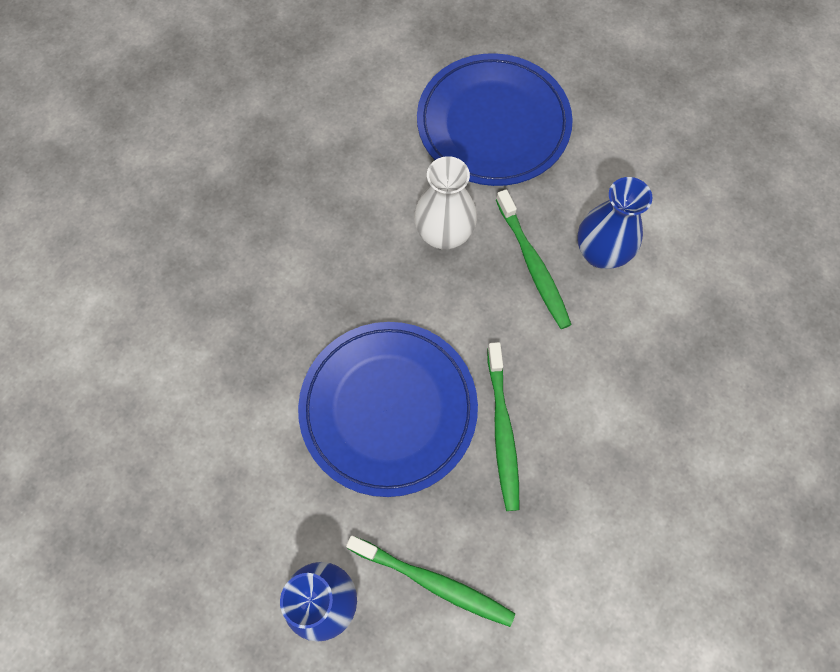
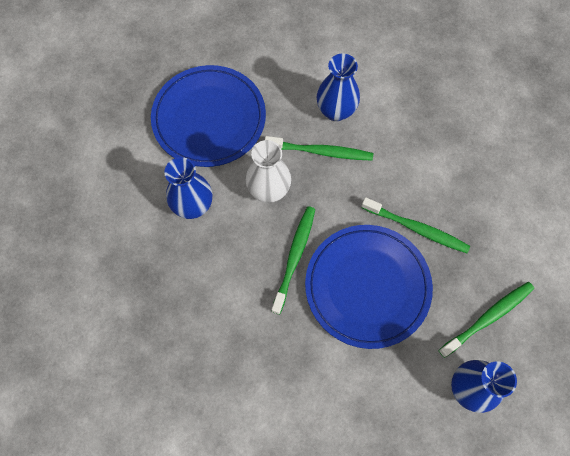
camera: 60 degrees left, 0 degrees up
none -> blue vase [164,157,213,219]
none -> green toothbrush [271,206,315,315]

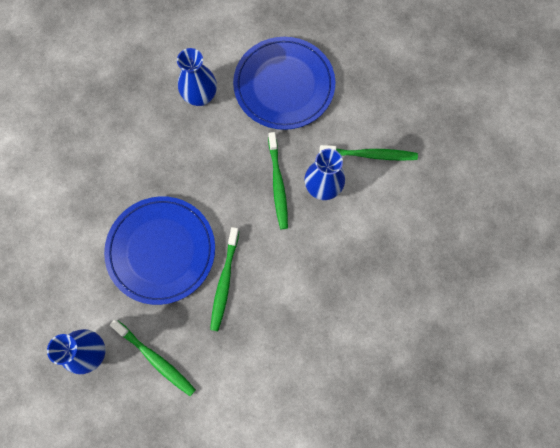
camera: 75 degrees right, 5 degrees up
white vase [246,140,291,203] -> none
green toothbrush [271,206,315,315] -> green toothbrush moved to [319,145,418,161]

